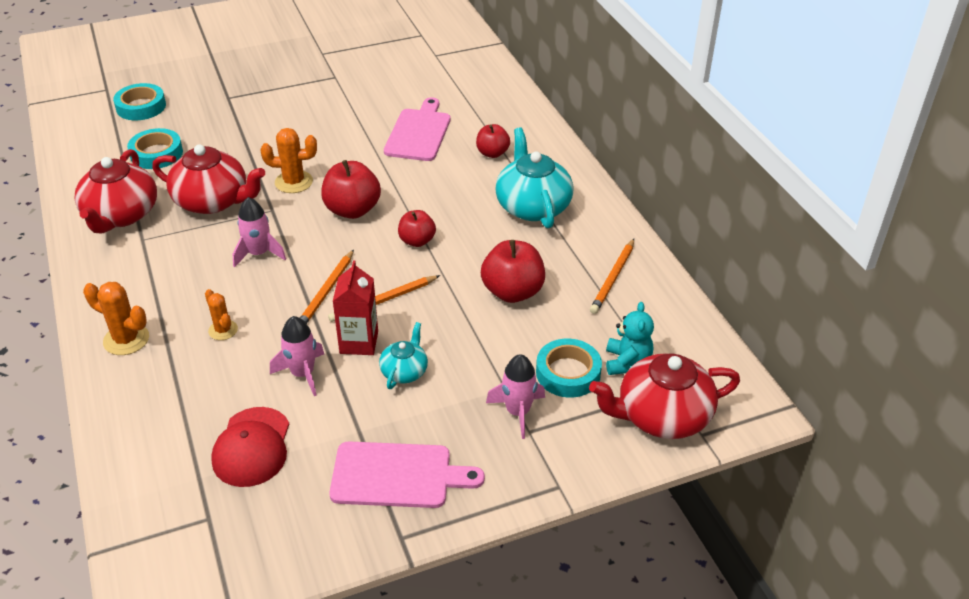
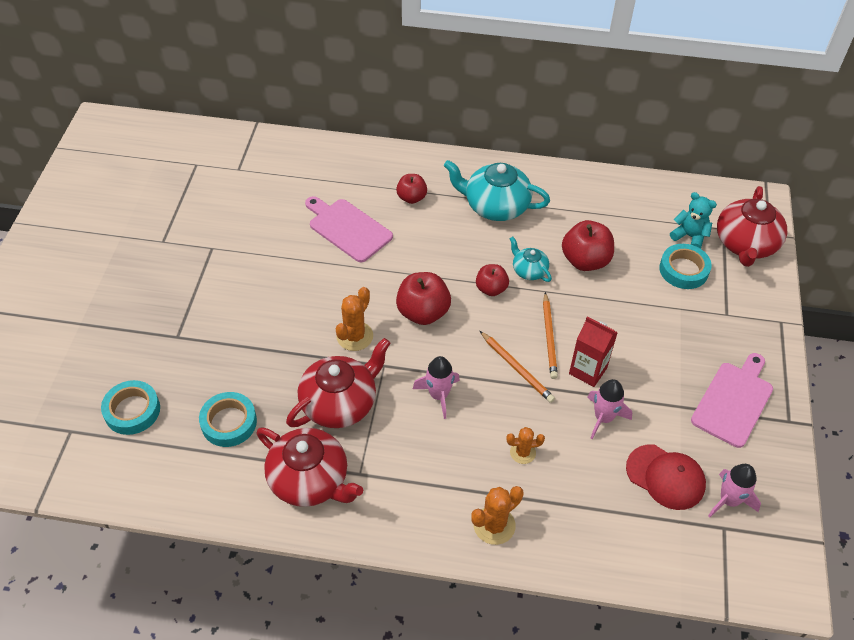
camera: 60 degrees left, 10 degrees up
turquoise teapot [379,322,428,389] -> turquoise teapot moved to [509,236,552,282]
pink rocket [486,354,545,439] -> pink rocket moved to [708,464,761,518]
orange pencil [590,239,634,314] -> none

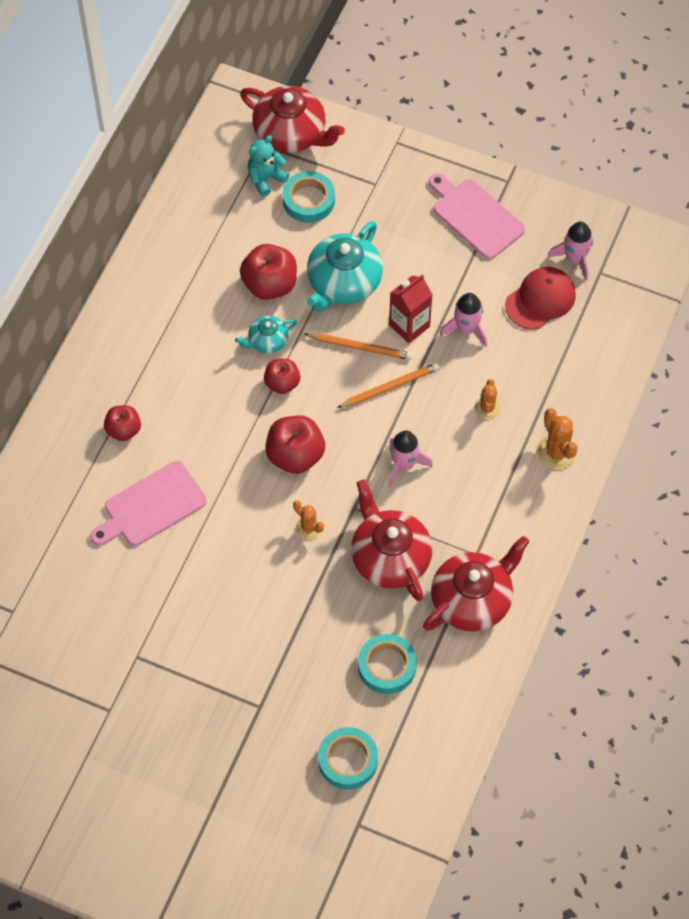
camera: 75 degrees left, 10 degrees up
orange cactus [336,287,373,351] -> orange cactus [293,500,324,540], size x0.65
turquoise teapot [444,160,550,221] -> turquoise teapot moved to [307,221,383,312]

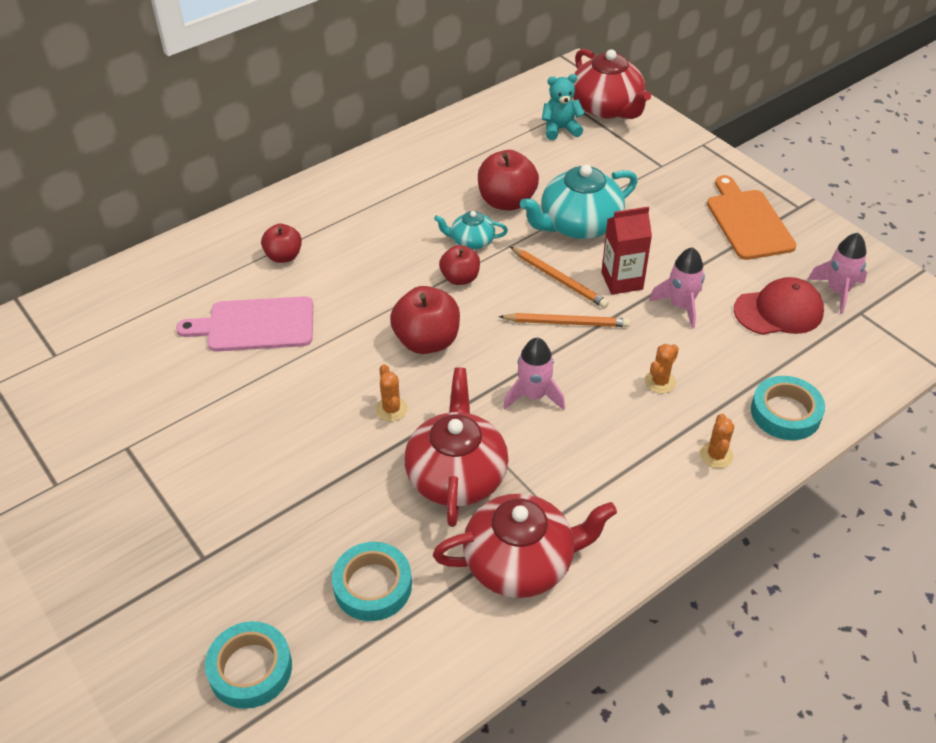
camera: 30 degrees right, 15 degrees down
turquoise tape [283,171,335,223] -> turquoise tape moved to [751,376,825,440]
pink cutting board [428,173,525,259] -> orange cutting board [707,175,797,260]
orange cactus [537,408,578,469] -> orange cactus [700,414,734,468], size x0.65

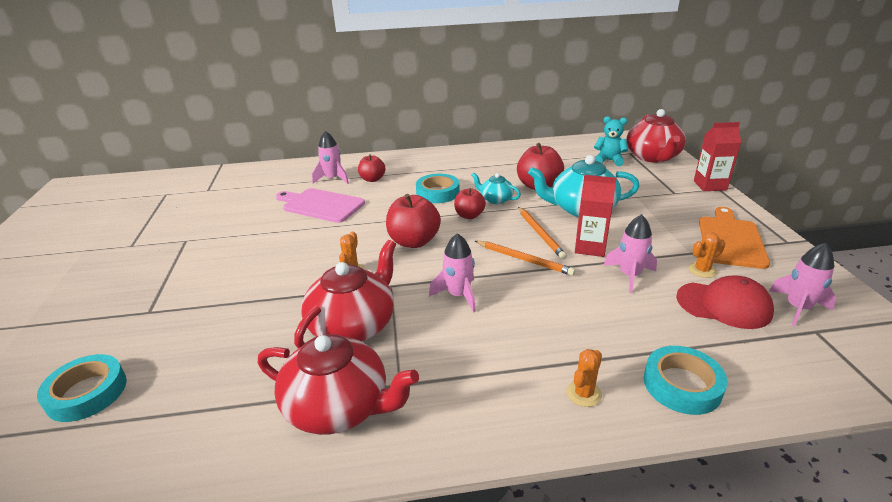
camera: 30 degrees right, 15 degrees down
turquoise tape [332,542,412,621] -> turquoise tape moved to [416,174,460,203]
orange cactus [645,344,679,393] -> orange cactus moved to [688,232,725,278]
none -> pink rocket [312,131,349,184]
none -> red carton [694,122,741,191]

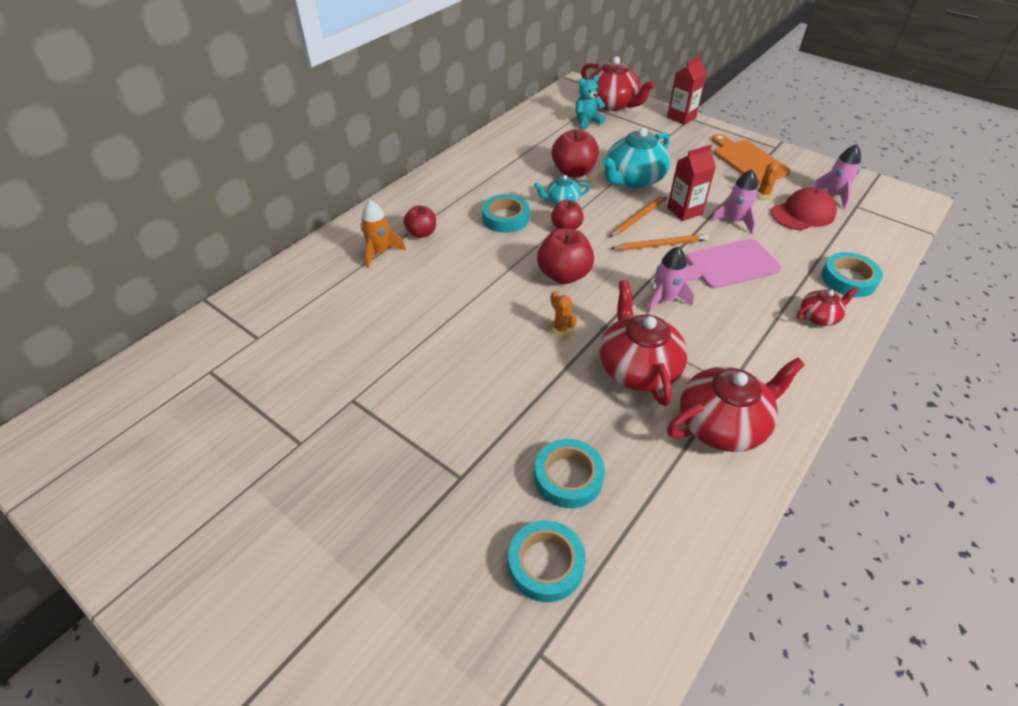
camera: 45 degrees left, 15 degrees up
pink cutting board [276,188,365,223] -> pink cutting board moved to [685,239,781,289]
pink rocket [312,131,349,184] -> orange rocket [361,200,406,268]
orange pencil [518,207,567,259] -> orange pencil turned 75 degrees counterclockwise [610,193,669,237]
orange cactus [566,349,602,407] -> red teapot [797,286,859,326]
none -> turquoise tape [534,439,605,508]

